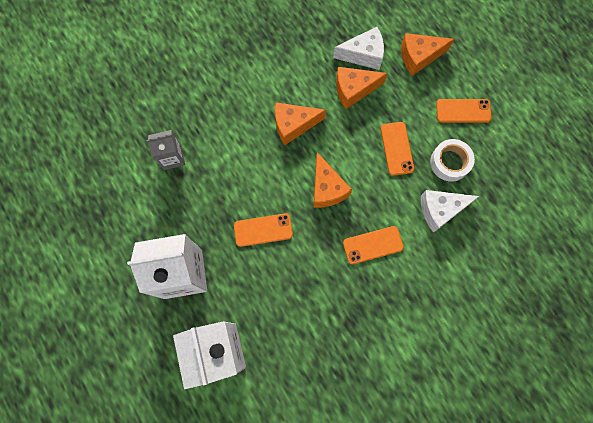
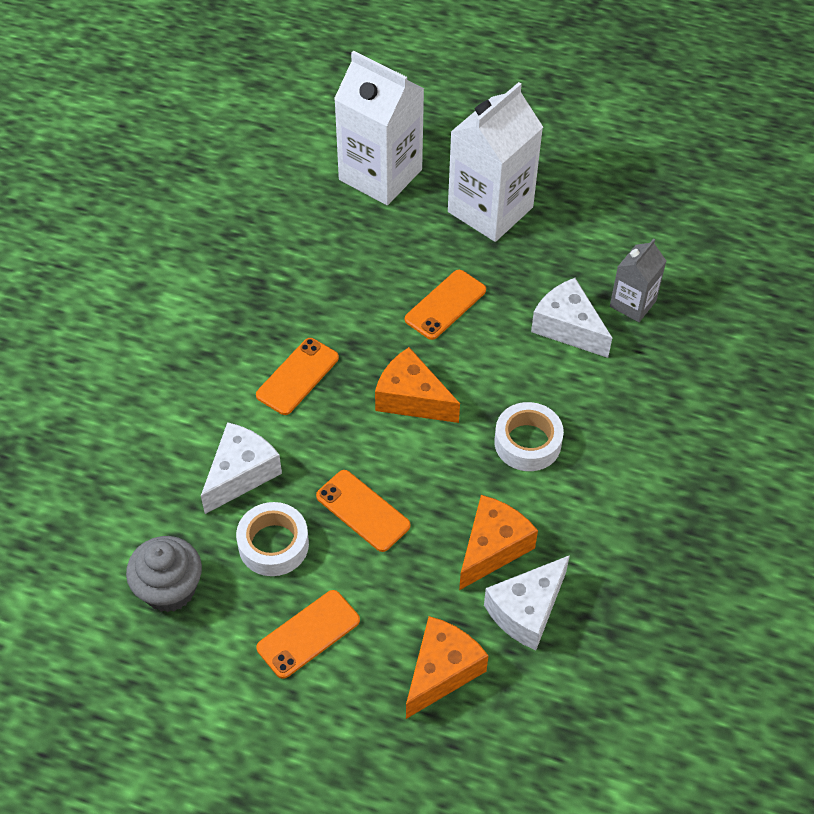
camera: 140 degrees right, 20 degrees down
orange cheese [275,103,326,145] -> white tape [494,402,564,471]
none -> grey cupcake [126,536,202,612]
none -> white cheese [531,278,612,358]

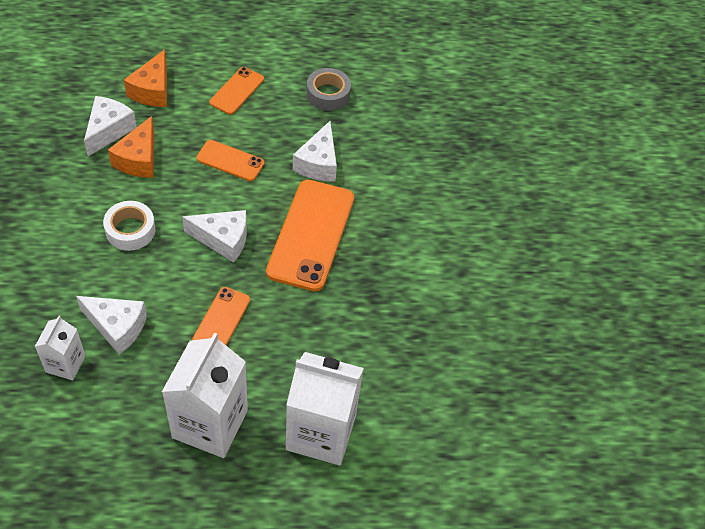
camera: 155 degrees right, 0 degrees up
grey cupcake [126,536,202,612] -> grey tape [306,68,351,111]
white tape [236,502,309,576] -> none
orange phone [256,338,339,415] -> orange phone [266,179,354,292], size x1.88
orange cheese [375,347,460,423] -> white cheese [182,210,247,263]
grey carton [610,238,666,322] -> white carton [35,316,86,380]

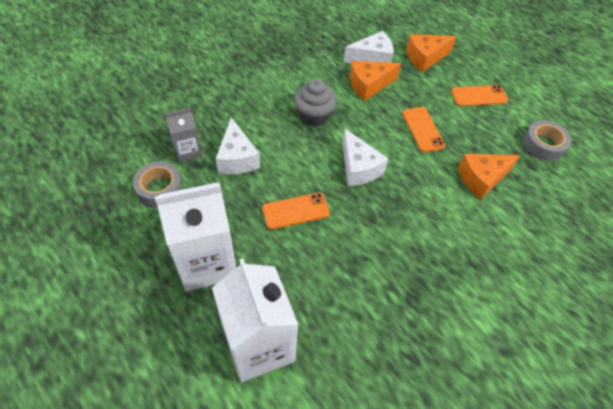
camera: 55 degrees right, 0 degrees up
white carton [35,316,86,380] -> grey carton [165,108,202,163]
white tape [103,201,156,251] -> grey cupcake [294,79,337,127]
orange phone [266,179,354,292] -> none
white cheese [293,121,337,181] -> orange cheese [458,154,521,200]
none -> grey tape [133,162,183,208]

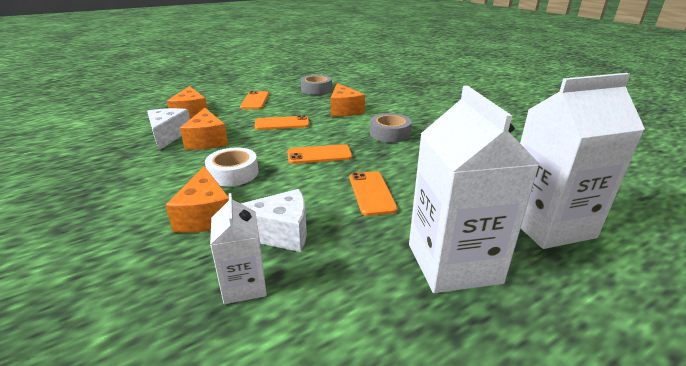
camera: 80 degrees left, 25 degrees down
grey tape [133,162,183,208] -> grey tape moved to [370,113,412,143]
grey carton [165,108,202,163] -> white carton [210,193,267,304]
grey cupcake [294,79,337,127] -> white tape [205,147,259,187]
white cheese [342,129,389,186] -> orange phone [287,144,352,164]
none -> orange cheese [165,166,229,233]

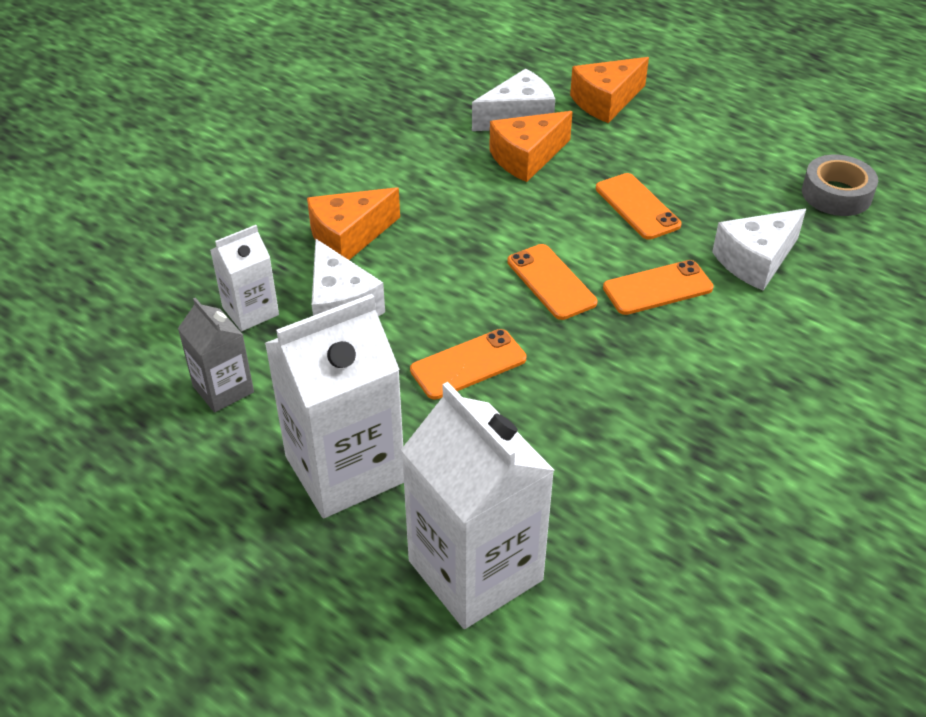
camera: 70 degrees right, 15 degrees up
white tape [205,147,259,187] -> none
orange phone [240,91,269,109] -> orange phone moved to [603,260,714,315]
orange cheese [331,83,365,117] -> white cheese [712,209,806,290]
grey tape [370,113,412,143] -> none
none -> grey carton [178,298,254,413]

